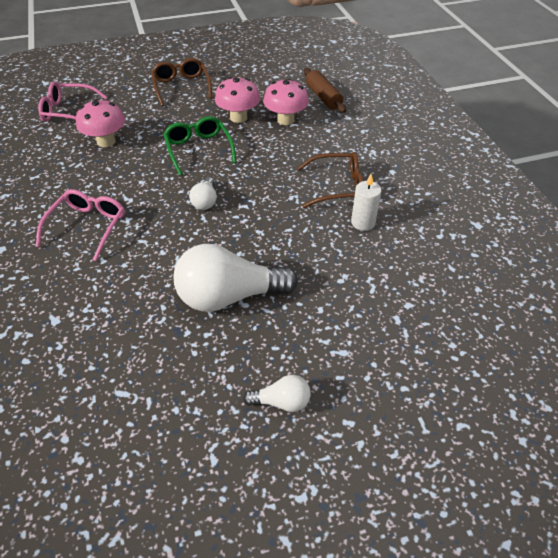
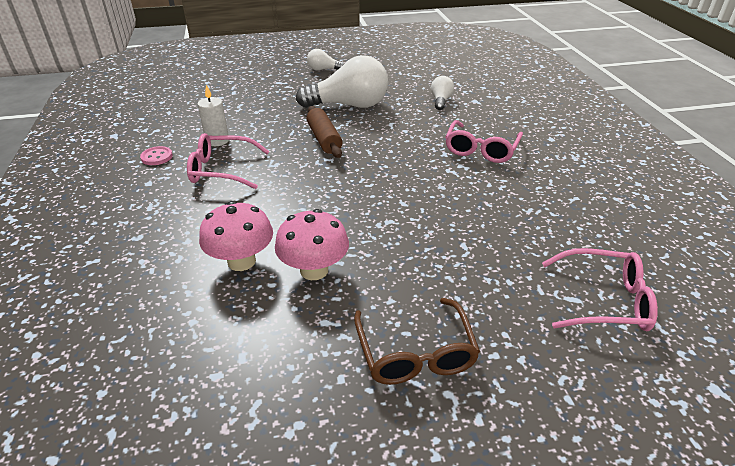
camera: 175 degrees left, 10 degrees down
pink mushroom [76,99,125,147] -> none
green glasses [163,116,237,176] -> none
white light bulb [189,177,217,210] -> white light bulb moved to [431,76,454,110]
brown glasses [297,152,363,208] -> pink glasses [187,133,270,189]
brown rolling pin [304,68,346,113] -> brown rolling pin moved to [307,106,343,158]
none -> pink button [140,146,173,165]

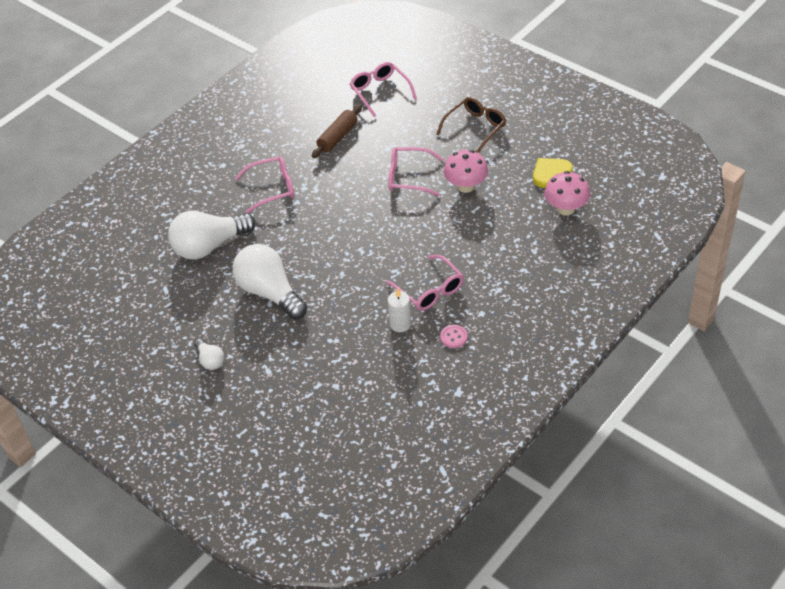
camera: 125 degrees left, 10 degrees up
pink mushroom [199,201,273,271] -> pink mushroom moved to [544,171,590,215]
brown rolling pin [307,106,343,158] -> brown rolling pin moved to [312,105,362,158]
white light bulb [431,76,454,110] -> white light bulb [168,210,256,260], size x2.11
none -> pink glasses [388,147,444,196]
none -> yellow heart [533,158,573,188]

